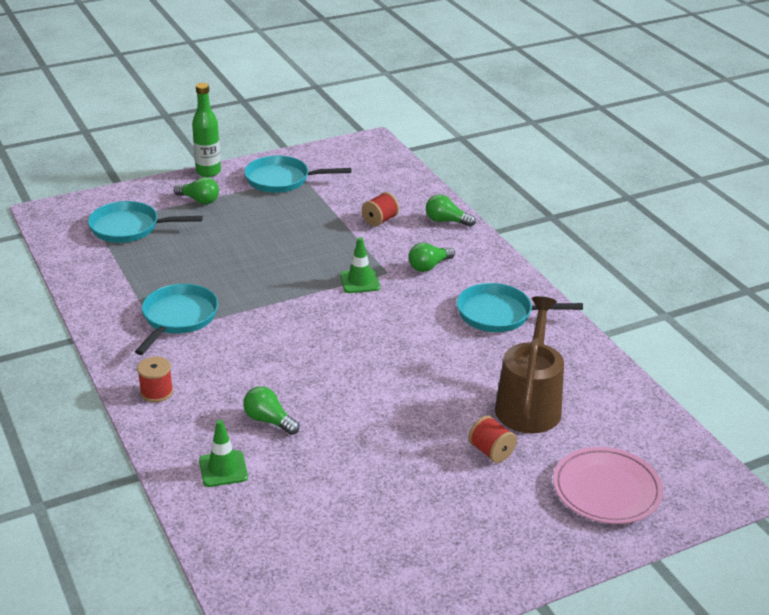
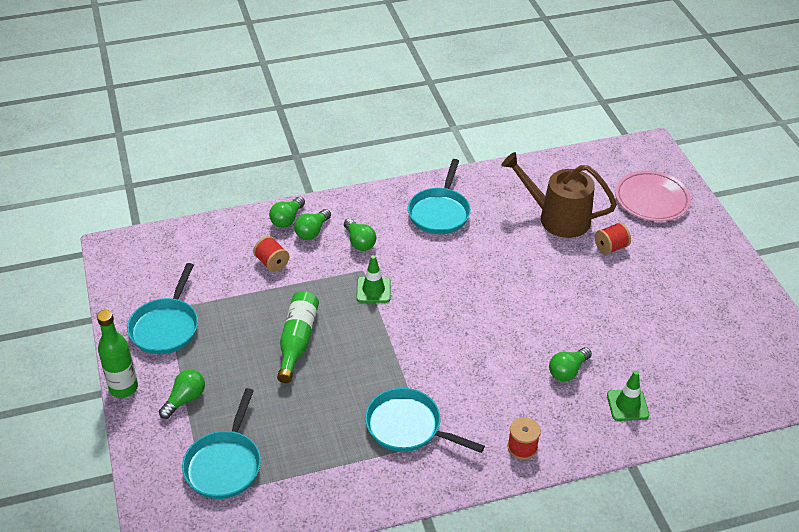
camera: 80 degrees left, 10 degrees up
none -> green bottle [277,291,319,383]
none -> green light bulb [294,209,331,240]

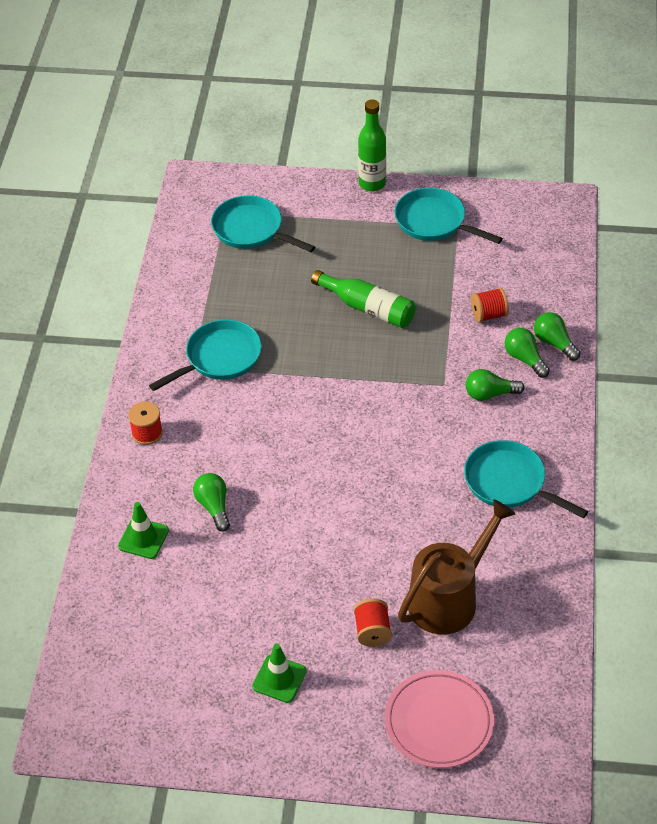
camera: 115 degrees right, 5 degrees up
green light bulb [159,369,205,419] -> none
green traffic cone [356,255,391,303] -> green traffic cone moved to [252,644,307,703]

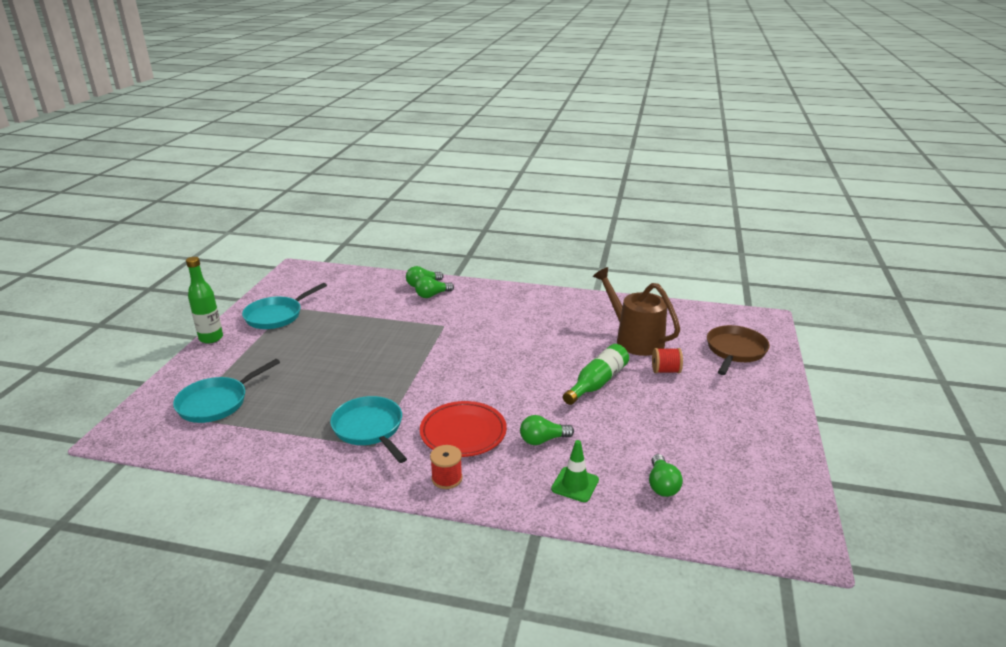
camera: 85 degrees left, 20 degrees down
green traffic cone [252,644,307,703] -> none
green bottle [311,270,416,328] -> green bottle moved to [563,344,629,405]
pink plate [385,670,494,768] -> brown pan [707,325,770,375]
turquoise pan [464,440,588,519] -> none
green light bulb [466,369,525,401] -> green light bulb moved to [649,454,683,497]
red spool [471,288,509,322] -> none
none -> red plate [420,401,507,457]

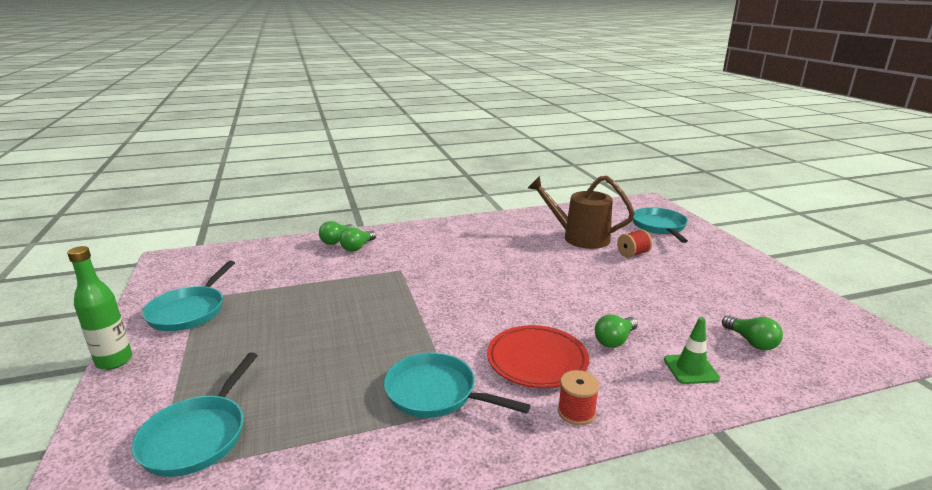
camera: 30 degrees left, 5 degrees down
green bottle [563,344,629,405] -> none
brown pan [707,325,770,375] -> turquoise pan [633,207,688,243]

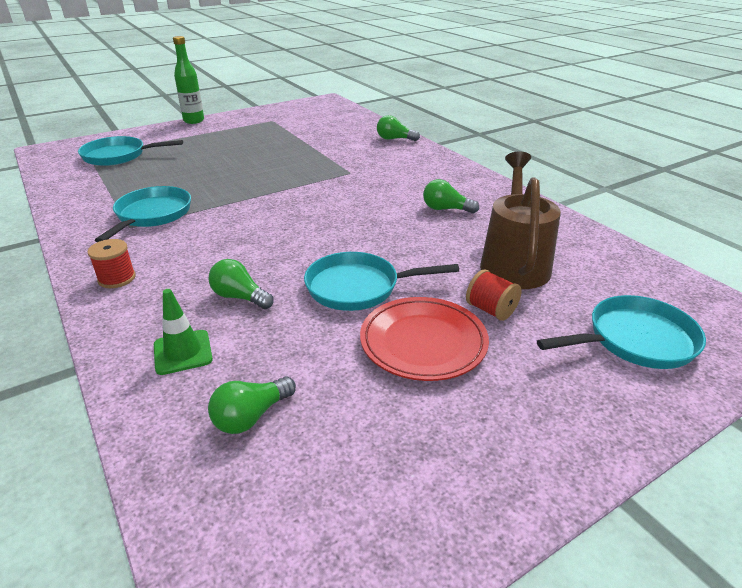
camera: 75 degrees right, 10 degrees up
turquoise pan [142,261,235,331] -> turquoise pan moved to [304,252,459,311]
green light bulb [340,227,376,252] -> green light bulb moved to [423,179,479,213]
red plate [487,325,589,388] -> red plate moved to [360,297,489,381]

